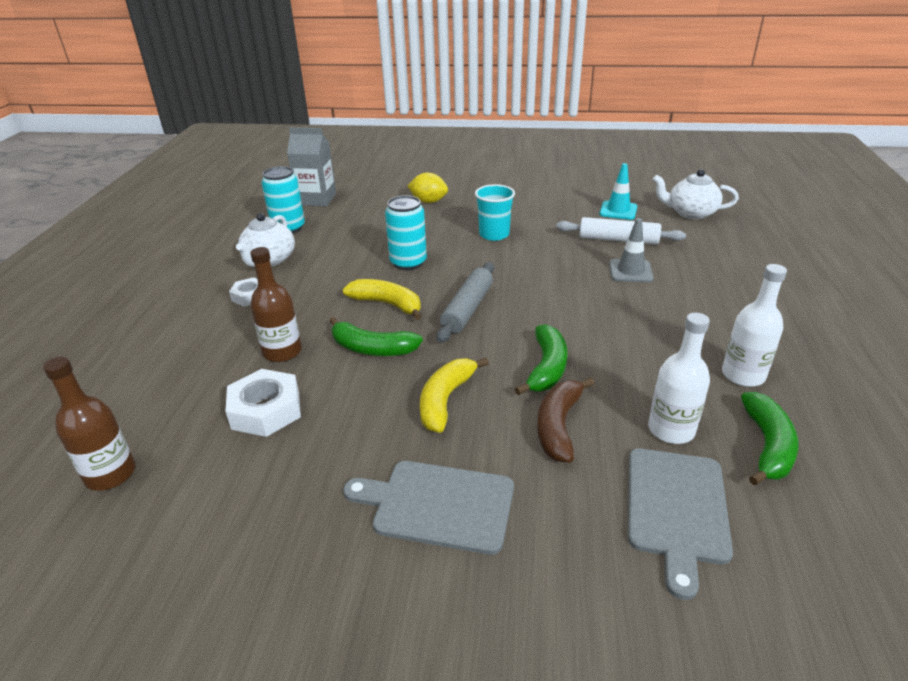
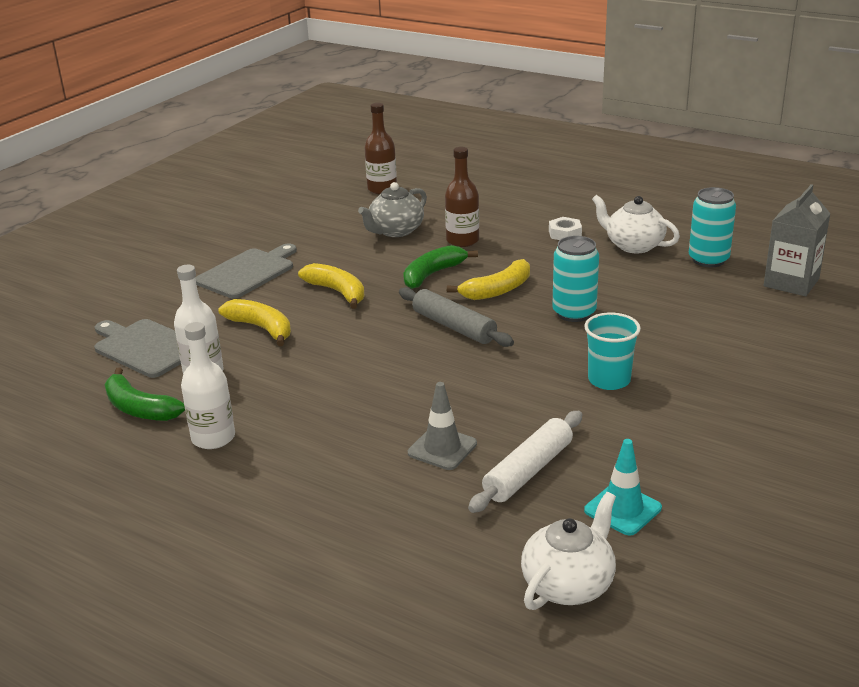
camera: 115 degrees right, 5 degrees down
white nut [225,369,301,437] -> grey teapot [358,182,427,237]
yellow lemon [408,173,448,203] -> none
green banana [515,324,567,395] -> none
brown banana [537,377,595,463] -> yellow banana [218,299,291,346]

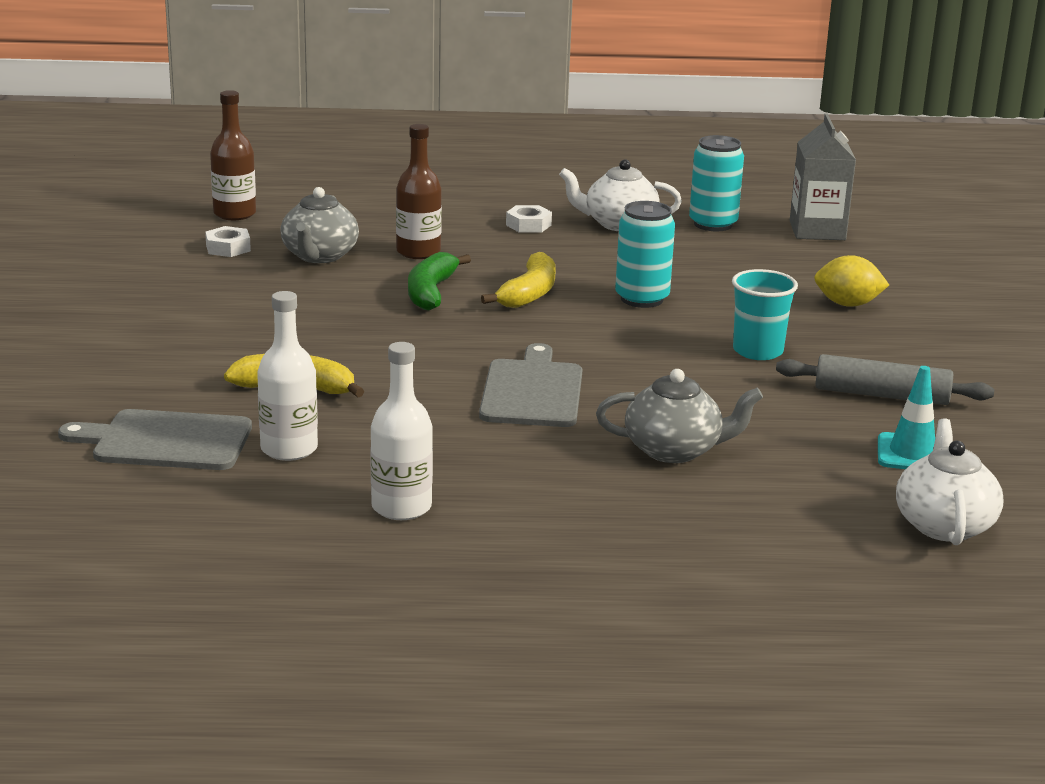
camera: 35 degrees left, 5 degrees down
green banana [104,367,185,421] -> none
grey cutting board [195,244,297,299] -> grey cutting board moved to [479,343,582,427]
yellow banana [298,263,365,309] -> none
grey rolling pin [399,287,514,347] -> grey rolling pin moved to [776,354,994,405]
grey traffic cone [408,382,477,470] -> grey teapot [596,369,763,463]
white rolling pin [468,411,583,513] -> none
none -> white nut [205,226,251,257]
none -> yellow lemon [814,255,889,307]

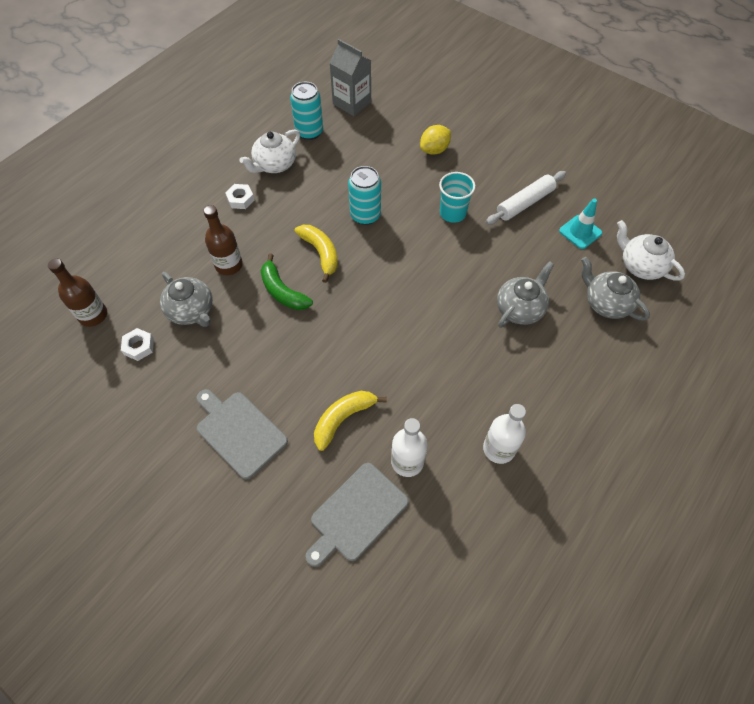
camera: 50 degrees left, 35 degrees up
grey cutting board [479,343,582,427] -> grey cutting board moved to [197,389,288,480]
grey rolling pin [776,354,994,405] -> white rolling pin [486,171,566,225]
none -> grey teapot [581,257,650,321]

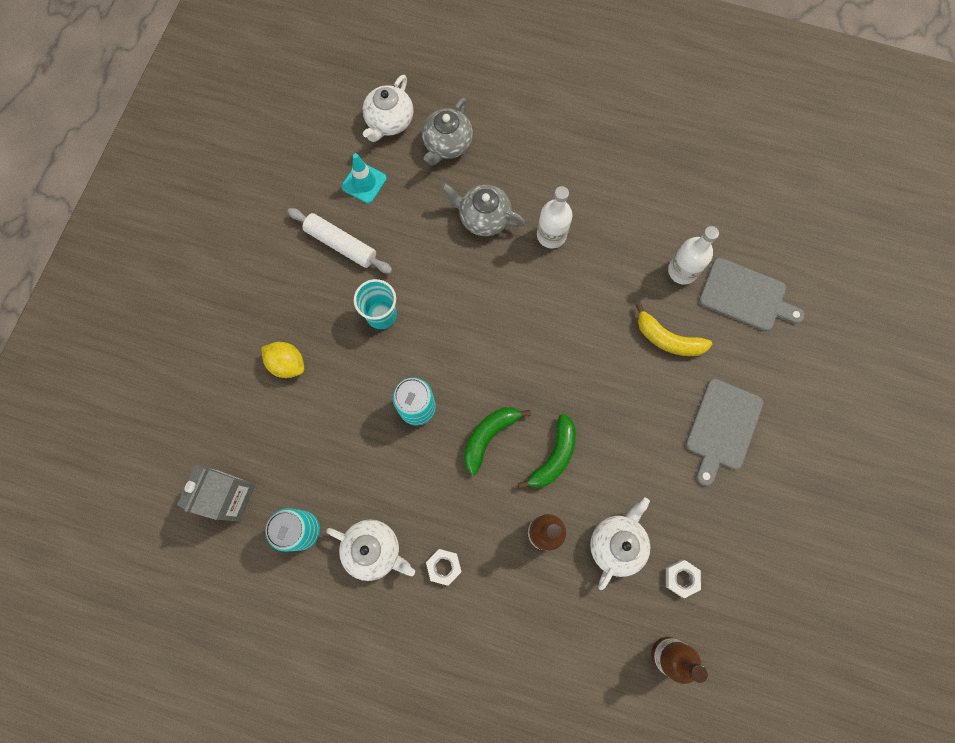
camera: 110 degrees left, 15 degrees up
grey teapot [160,272,213,327] -> white teapot [590,497,651,590]
yellow banana [294,225,338,283] -> green banana [464,407,531,475]
white bottle [483,404,526,464] -> white bottle moved to [537,186,573,248]

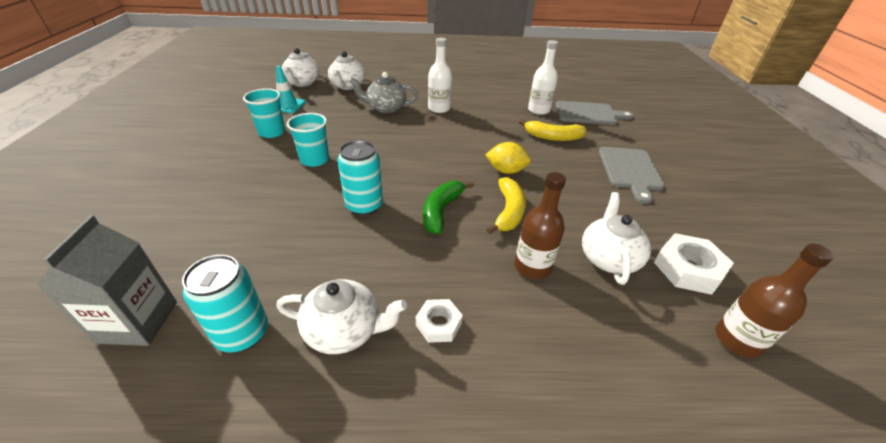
camera: 20 degrees left, 35 degrees down
yellow lemon [261,342,304,378] -> yellow lemon moved to [485,142,531,174]
white rolling pin [287,208,392,274] -> turquoise cup [243,88,285,138]
grey teapot [422,98,473,166] -> white teapot [328,51,365,90]
green banana [518,414,576,489] -> yellow banana [486,177,526,234]
white nut [666,560,701,598] -> white nut [654,233,734,295], size x1.64

